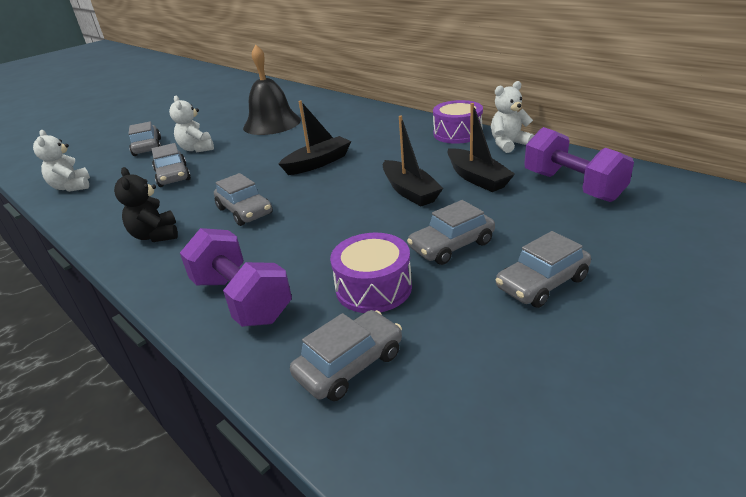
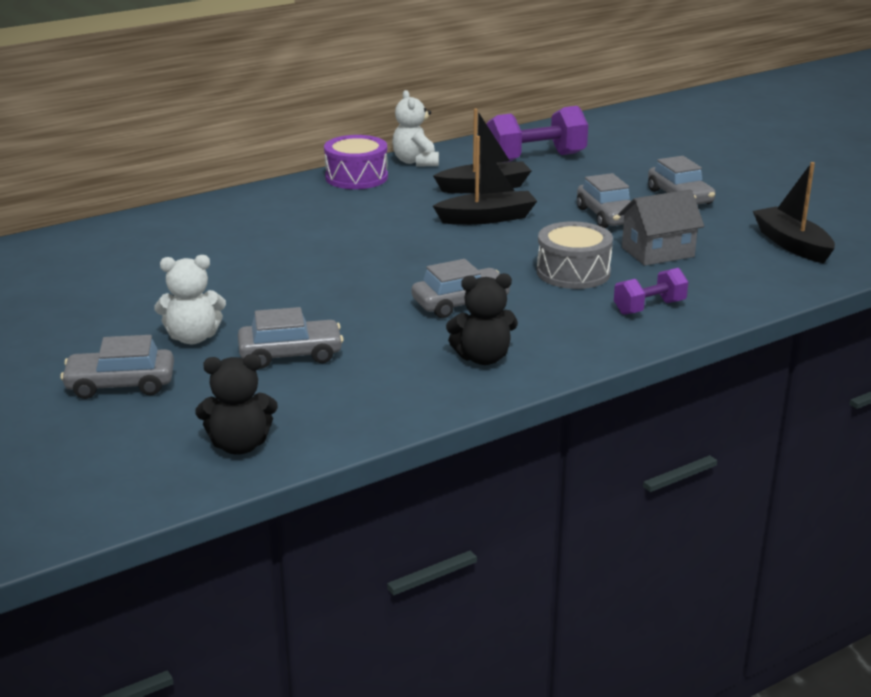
camera: 80 degrees left, 5 degrees down
white teddy bear [33,130,90,192] -> black teddy bear [195,354,278,455]
purple dumbbell [180,228,292,327] -> purple dumbbell [614,268,688,315], size x0.58
black bell [243,45,301,135] -> none
black boat [279,100,352,175] -> black boat moved to [753,162,835,263]
grey car [290,310,402,401] -> none
purple drum [330,233,412,313] -> grey house [618,189,704,266]
none -> grey drum [537,221,613,289]

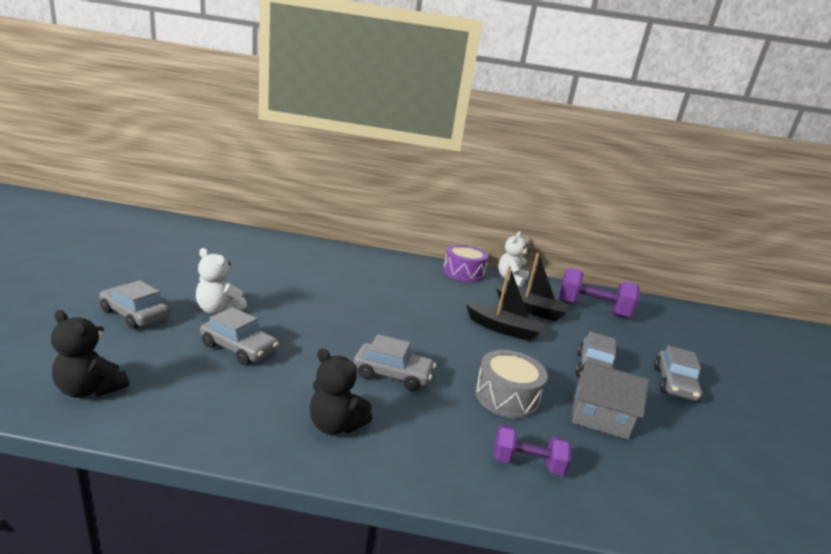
camera: 35 degrees right, 5 degrees down
black boat [753,162,835,263] -> none

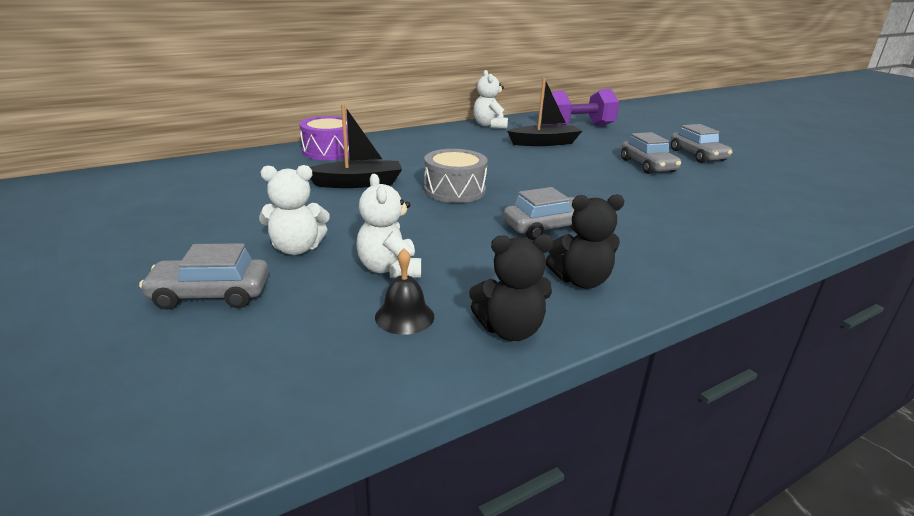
camera: 35 degrees left, 5 degrees up
black teddy bear [51,310,129,398] -> black teddy bear moved to [469,234,553,341]
grey car [200,307,279,365] -> white teddy bear [357,174,421,278]
purple drum [443,244,489,282] -> purple drum moved to [299,116,349,160]
black boat [466,266,544,341] -> black boat moved to [310,104,402,188]
grey drum [475,350,548,419] -> grey drum moved to [424,149,488,203]
purple dumbbell [494,425,571,476] -> none
grey house [572,361,649,440] -> none
none -> black bell [375,248,434,335]

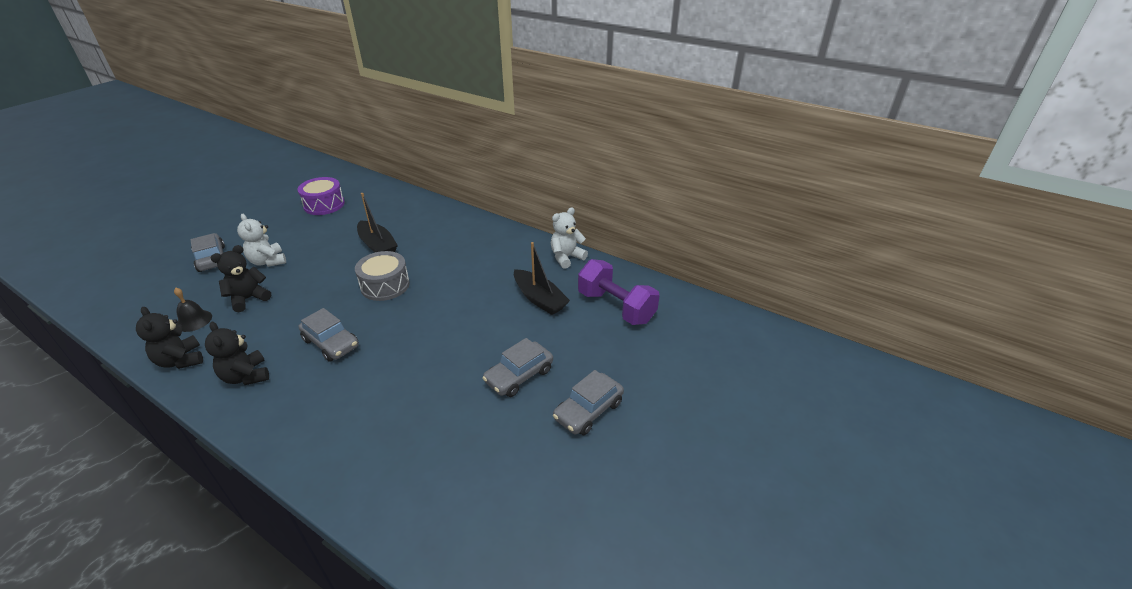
camera: 65 degrees right, 10 degrees up
purple drum [299,116,349,160] -> purple drum moved to [297,177,345,215]
white teddy bear [357,174,421,278] -> black teddy bear [211,245,271,312]

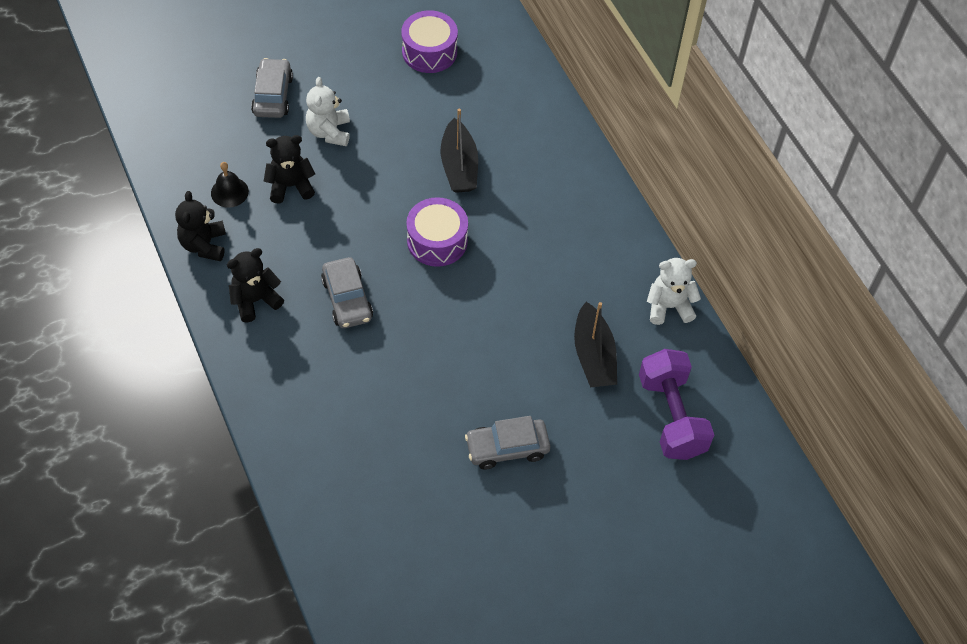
camera: 30 degrees right, 20 degrees up
black teddy bear [205,322,269,385] -> black teddy bear turned 60 degrees clockwise [227,248,284,322]
grey drum [355,251,410,301] -> purple drum [406,197,468,267]
grey car [553,370,624,435] -> none

